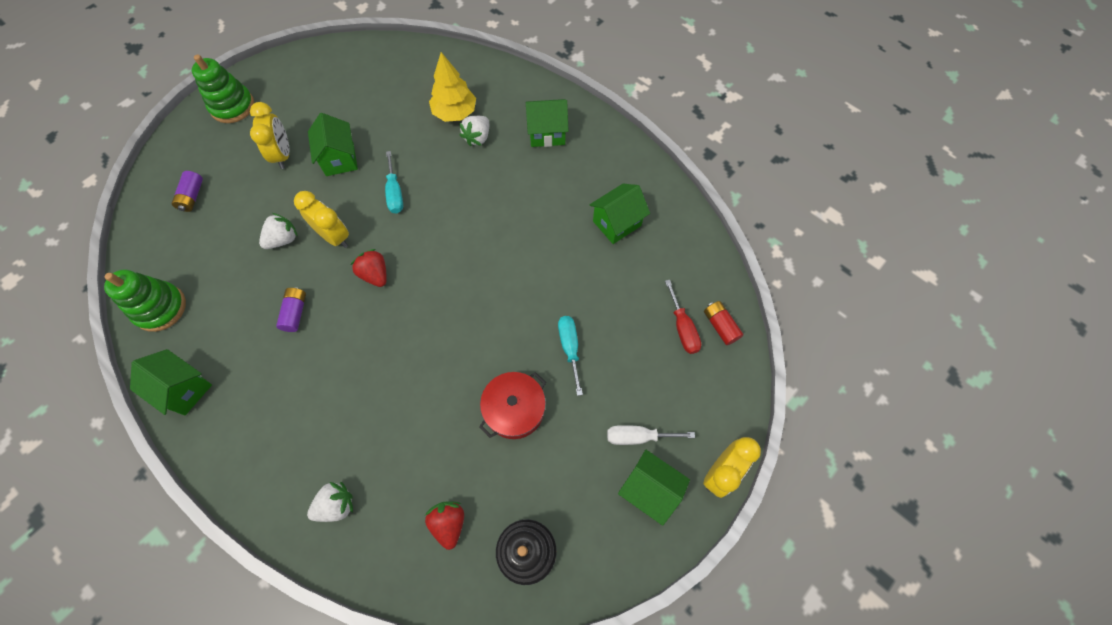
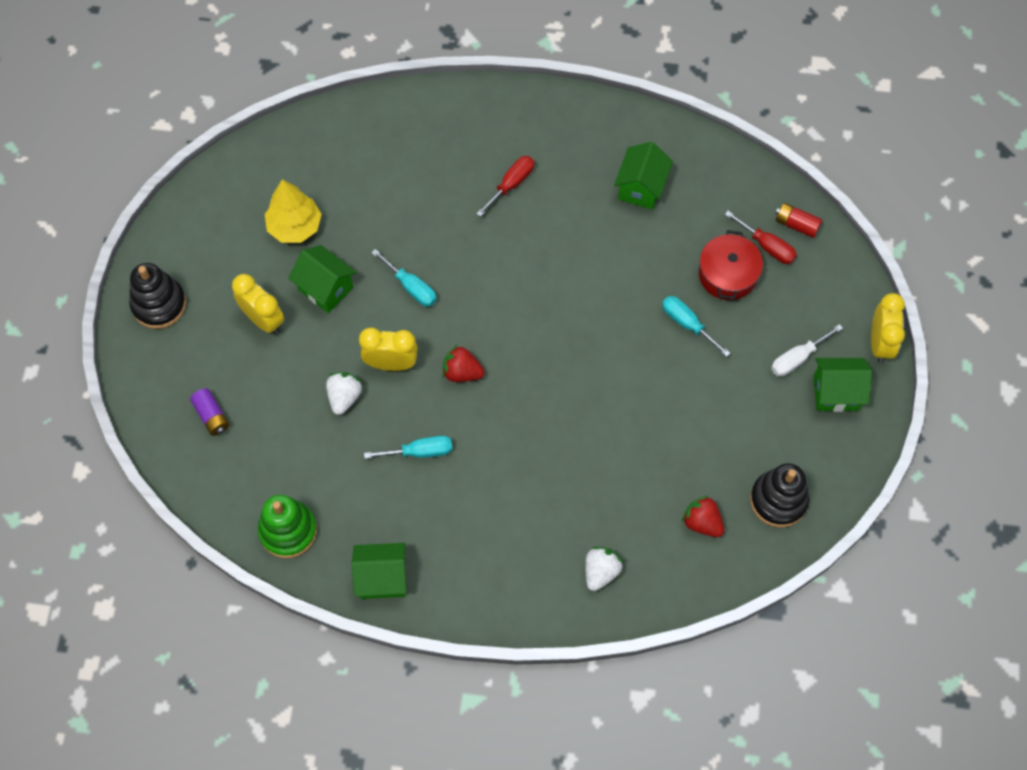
camera: 35 degrees left, 0 degrees up
green stacking toy [192,55,254,123] -> black stacking toy [129,263,186,329]
purple battery [276,287,306,332] -> turquoise screwdriver [364,436,452,459]
yellow tree [429,52,476,122] -> yellow tree moved to [265,179,321,243]
white strawberry [459,116,489,147] -> none
red pot [479,372,546,439] -> red pot moved to [699,230,763,300]
green house [525,99,569,147] -> none
none -> red screwdriver [476,156,534,217]

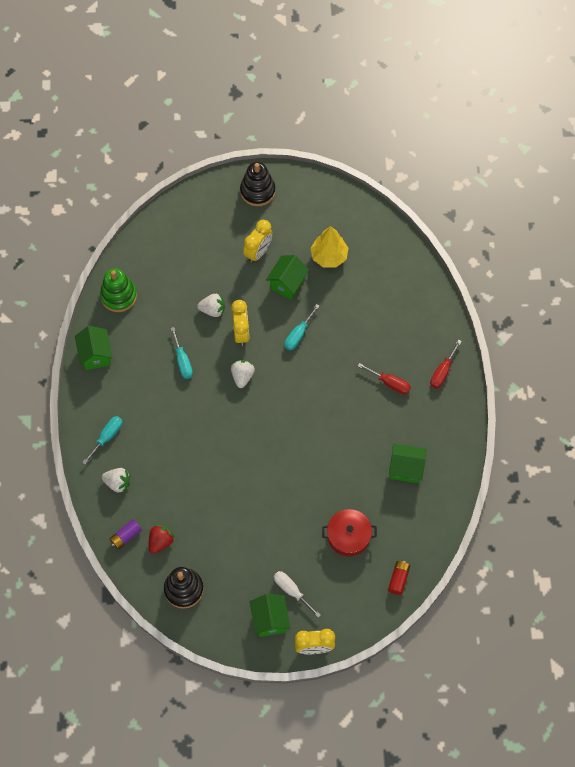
camera: 80 degrees right, 0 degrees up
purple battery [190,388,230,436] -> purple battery moved to [109,519,142,550]
red strawberry [442,345,485,382] -> white strawberry [231,360,255,388]
turquoise screwdriver [662,296,730,357] -> turquoise screwdriver moved to [82,416,123,464]
red screwdriver [725,211,797,264] -> red screwdriver moved to [430,340,462,388]

